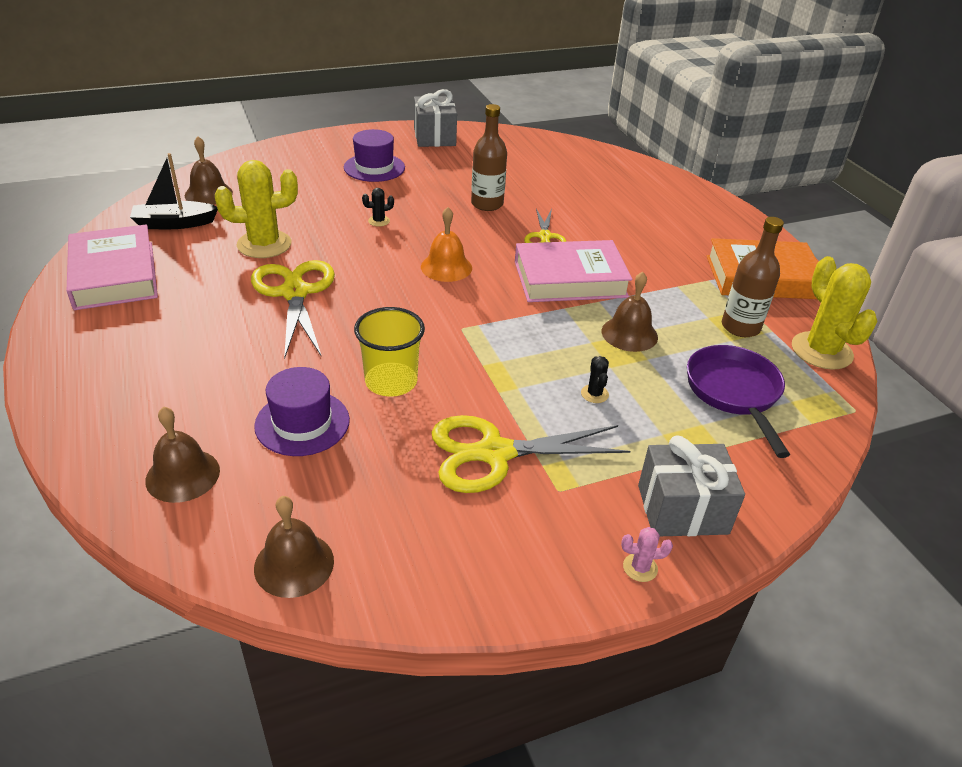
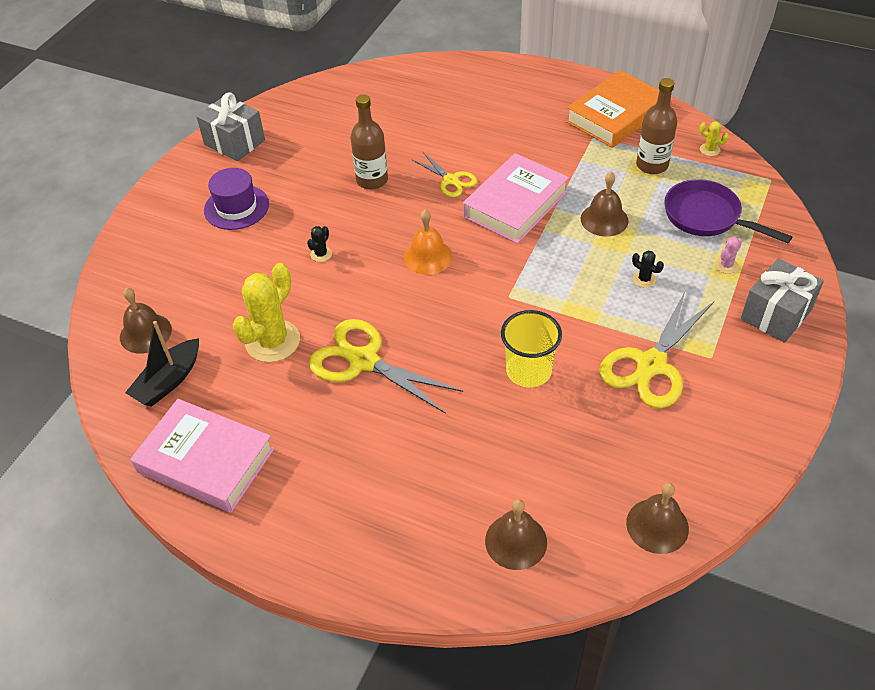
camera: 40 degrees left, 10 degrees up
purple hat [254,367,350,456] -> none
pink cactus [621,527,673,582] -> pink cactus moved to [715,237,742,274]
yellow cactus [792,256,877,370] -> yellow cactus [699,121,729,156], size x0.43

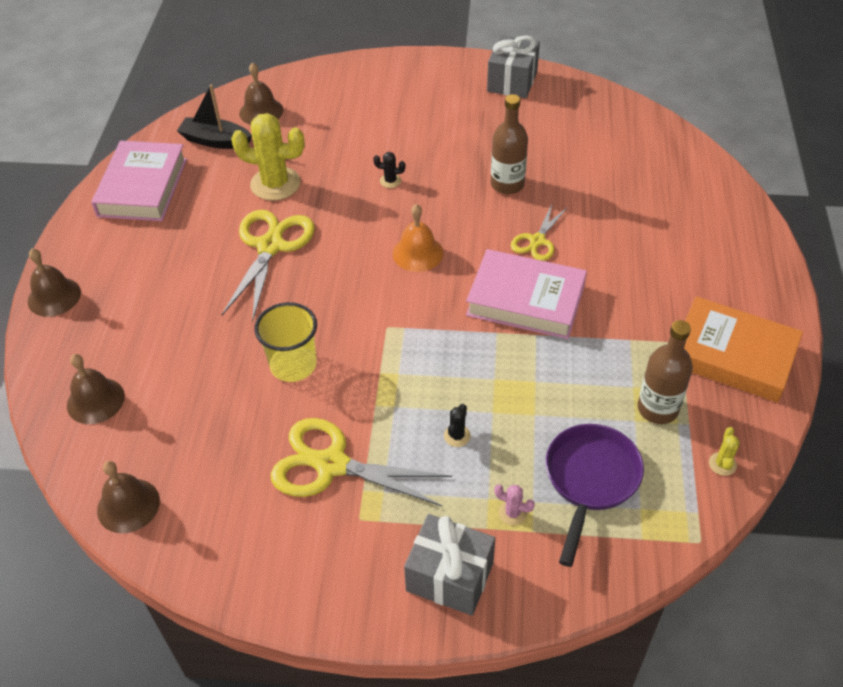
camera: 70 degrees right, 0 degrees up
purple hat [204,168,269,230] -> none
brown bell [580,172,629,237] -> brown bell moved to [28,248,81,317]

